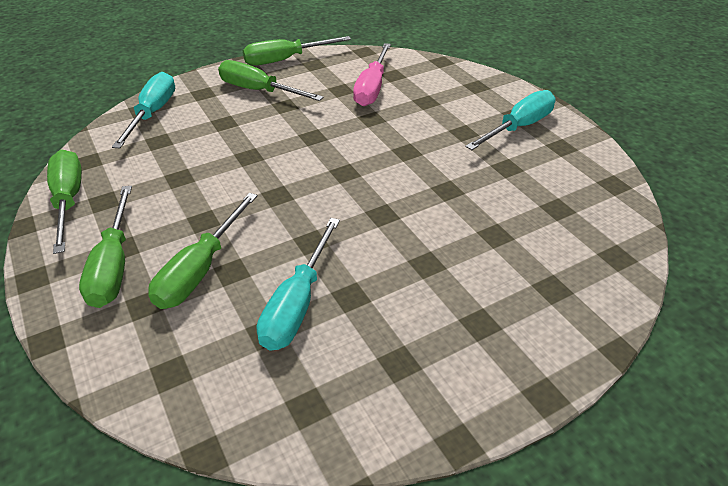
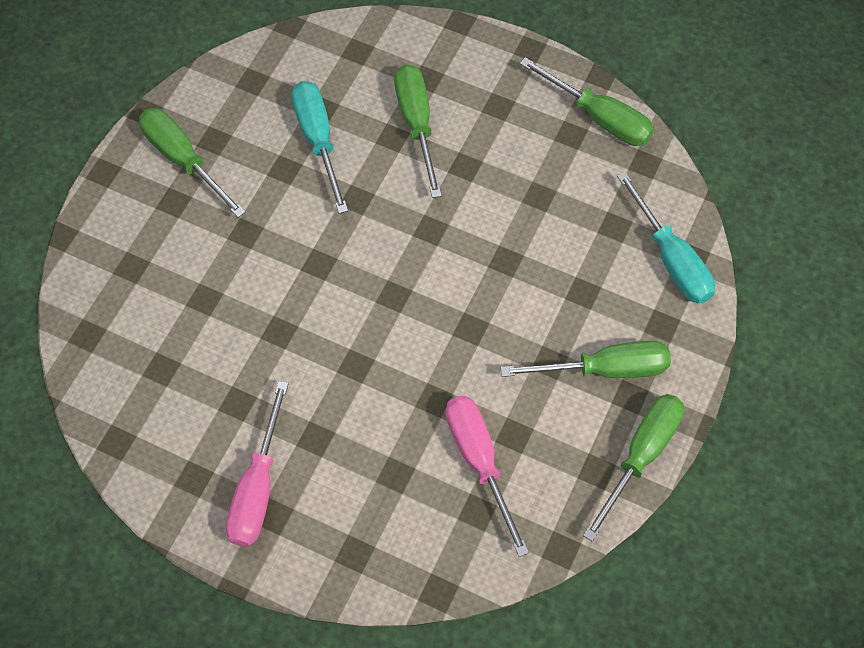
camera: 145 degrees right, 20 degrees up
green screwdriver [79,186,132,308] -> green screwdriver moved to [139,108,246,218]
turquoise screwdriver [465,90,556,150] -> pink screwdriver [226,381,289,546]

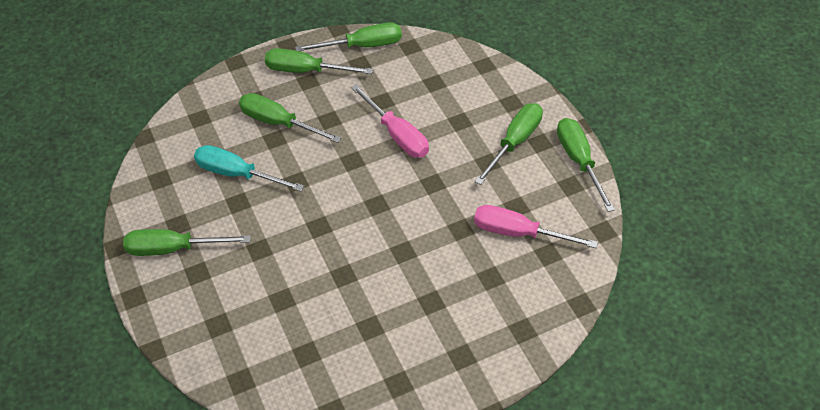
camera: 50 degrees left, 10 degrees down
pink screwdriver [226,381,289,546] -> pink screwdriver moved to [351,84,429,158]
turquoise screwdriver [617,172,715,304] -> none
none -> green screwdriver [265,48,373,74]

